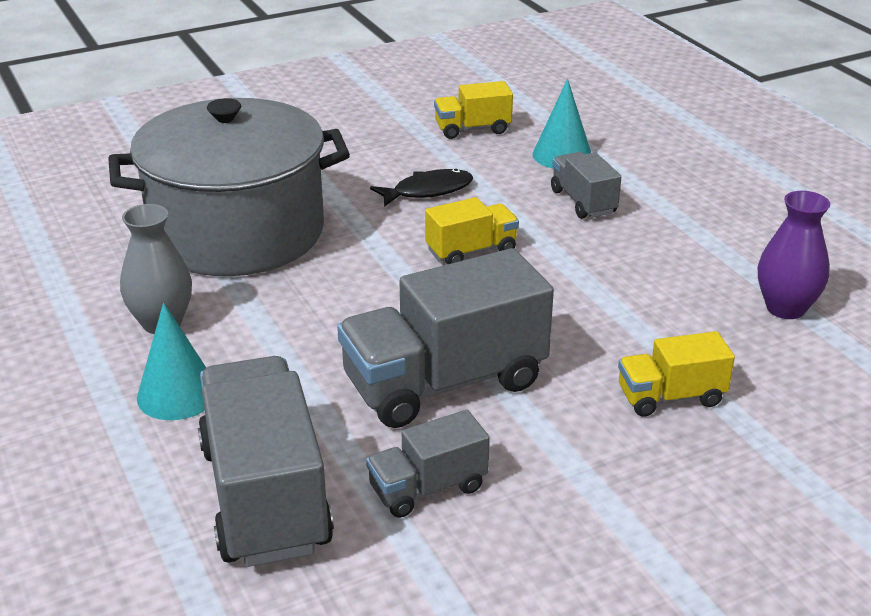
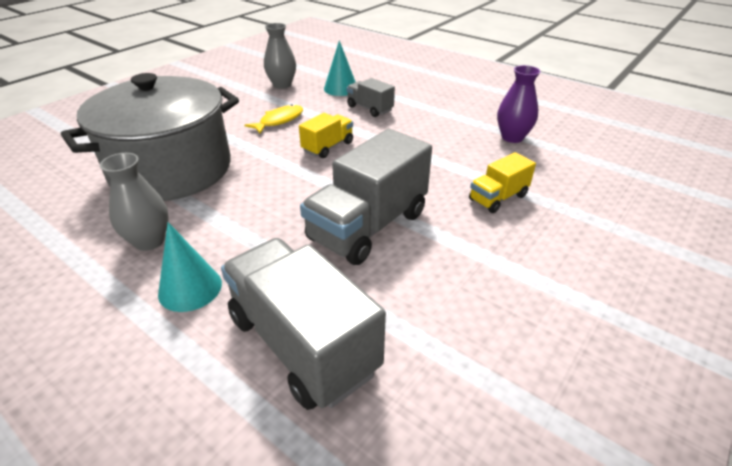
camera: 25 degrees left, 5 degrees up
grey truck [366,410,490,518] -> none
black fish [370,169,473,207] -> yellow fish [245,104,303,134]
yellow truck [434,81,513,139] -> grey vase [264,23,296,89]

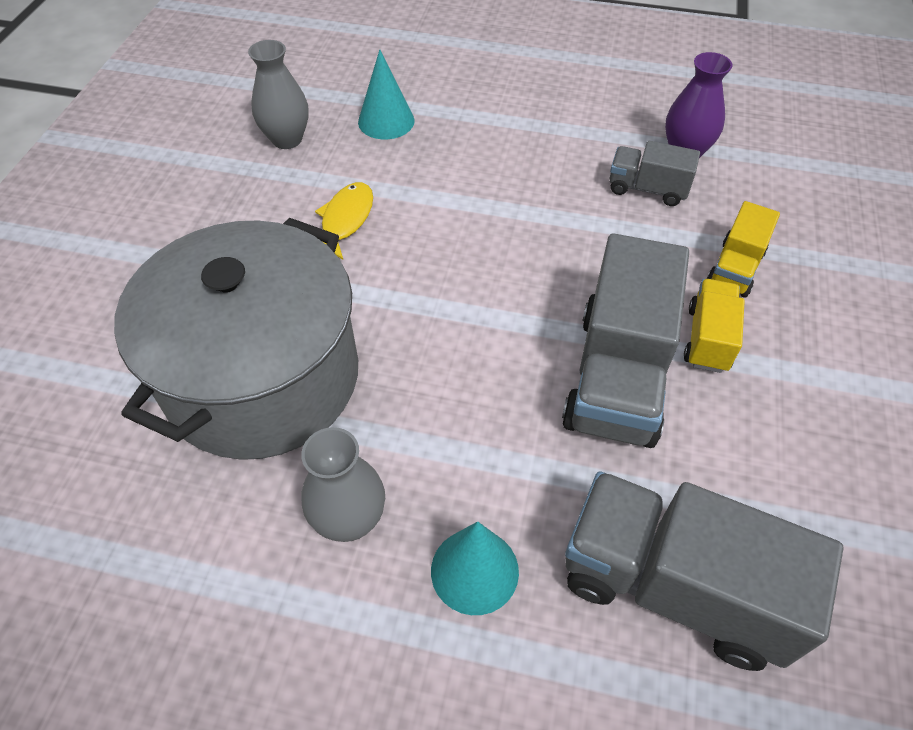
camera: 25 degrees left, 15 degrees up
yellow truck [299,113,353,158] -> yellow truck moved to [684,279,745,373]
grey truck [347,78,395,117] -> grey truck moved to [609,141,700,206]

